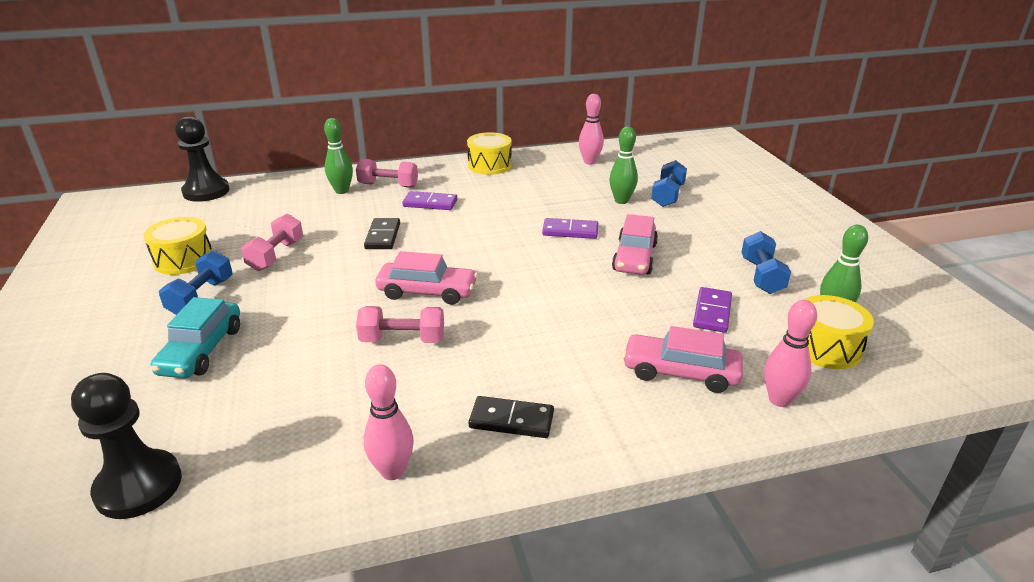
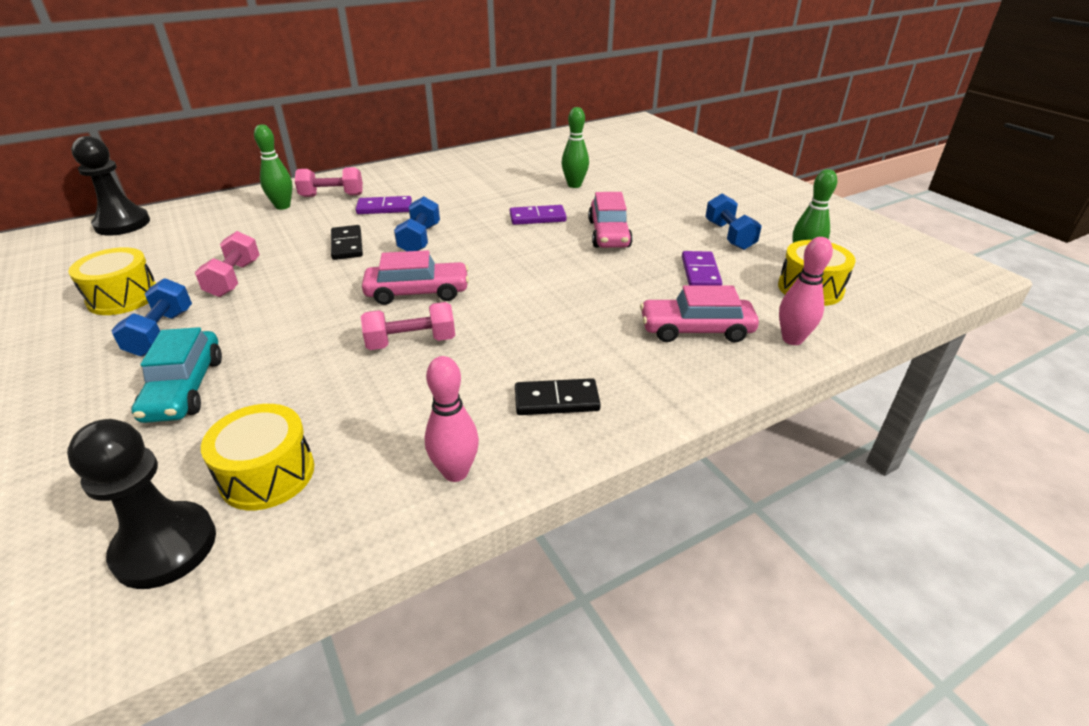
camera: 15 degrees left, 5 degrees up
yellow drum [467,132,512,175] -> yellow drum moved to [201,404,314,510]
pink bowling pin [579,94,604,164] -> none
blue dumbbell [651,160,687,207] -> blue dumbbell moved to [394,196,440,251]

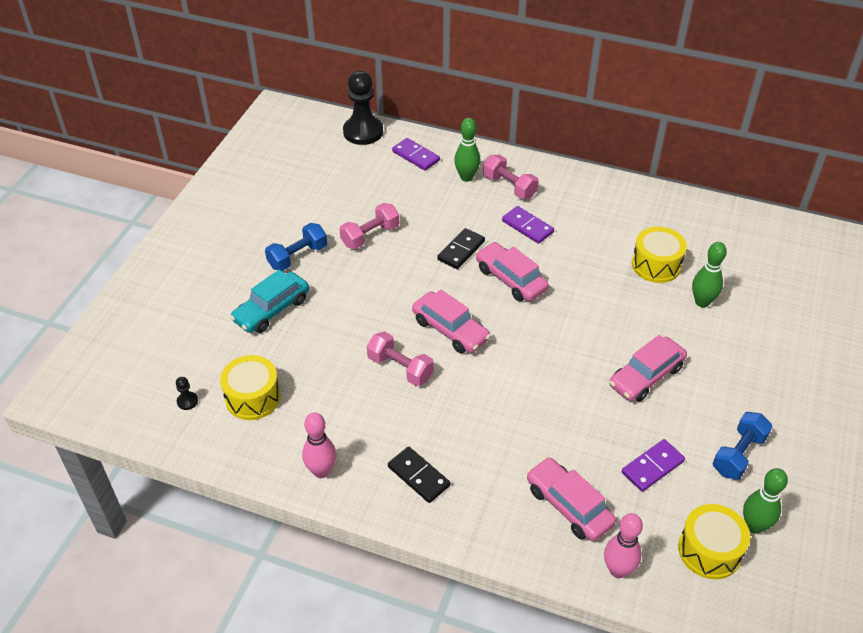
camera: 50 degrees right, 10 degrees up
black pawn [67,419,216,589] -> black pawn [176,377,198,410], size x0.40
yellow drum [68,247,156,315] -> yellow drum moved to [632,227,687,283]
blue dumbbell [394,196,440,251] -> pink car [476,242,549,301]
purple domino [510,205,567,225] -> purple domino moved to [392,138,440,171]

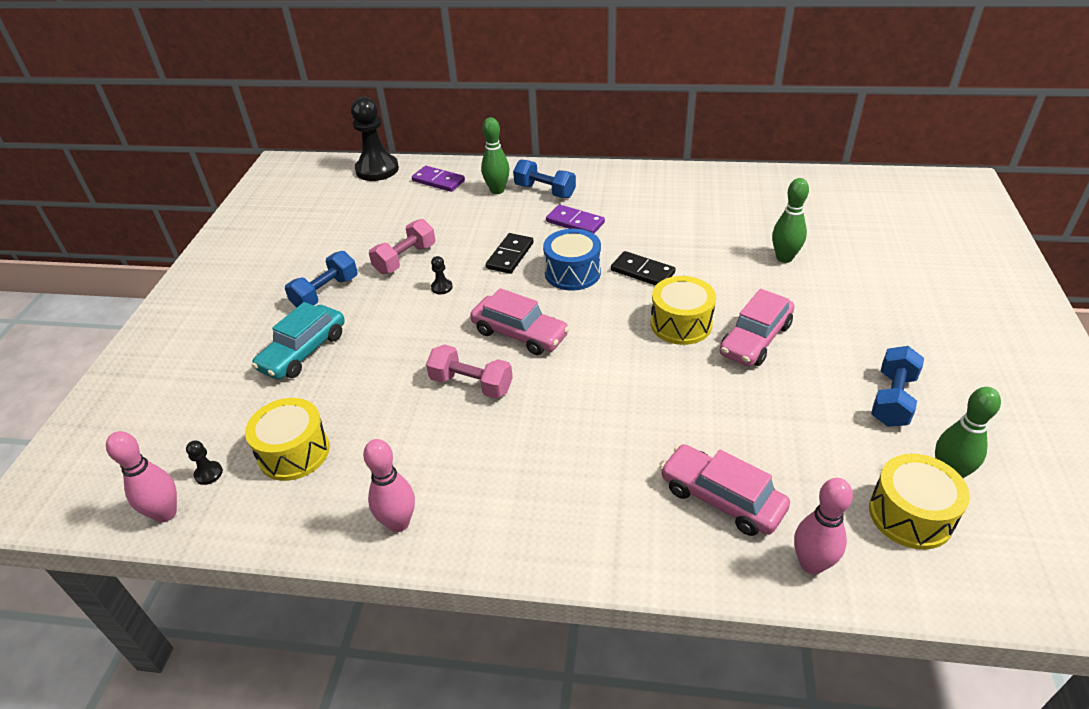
camera: 10 degrees left, 5 degrees down
black domino [388,447,450,503] -> black domino moved to [611,251,676,286]
pink car [476,242,549,301] -> blue drum [543,229,601,291]
pink dumbbell [483,155,539,199] -> blue dumbbell [513,159,576,198]
purple domino [622,439,685,492] -> none
yellow drum [632,227,687,283] -> yellow drum moved to [650,276,716,345]
none -> pink bowling pin [106,431,177,522]
none -> black pawn [431,256,453,294]

